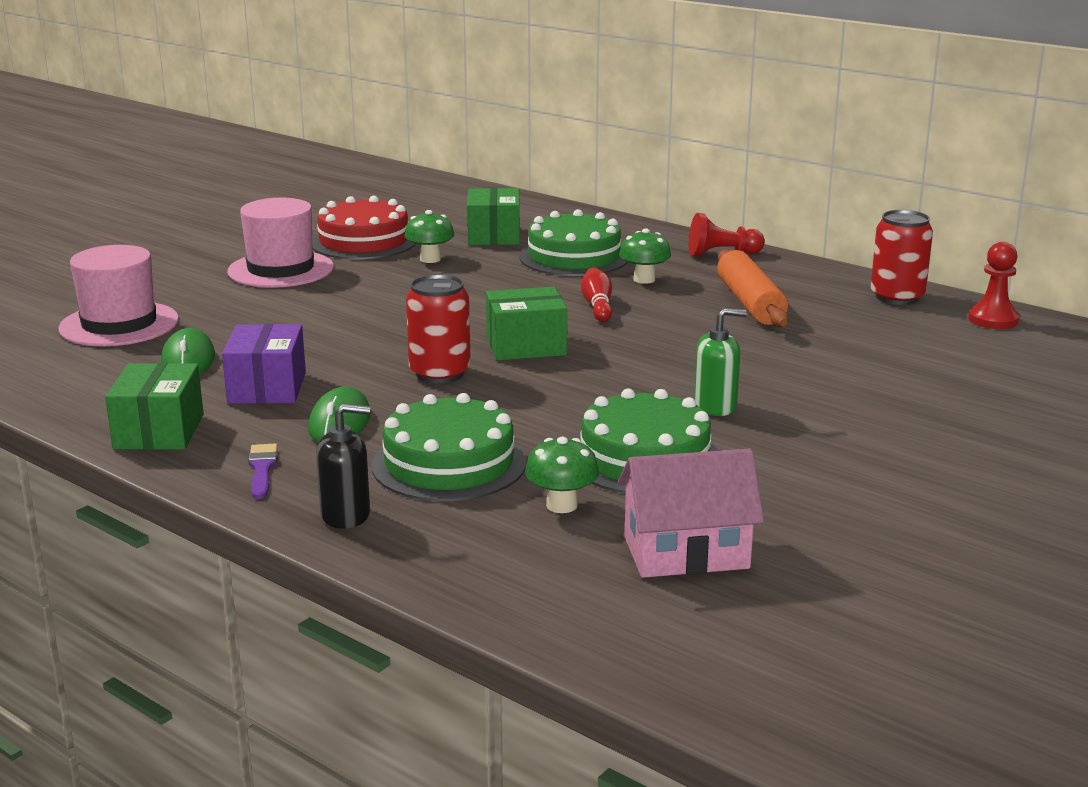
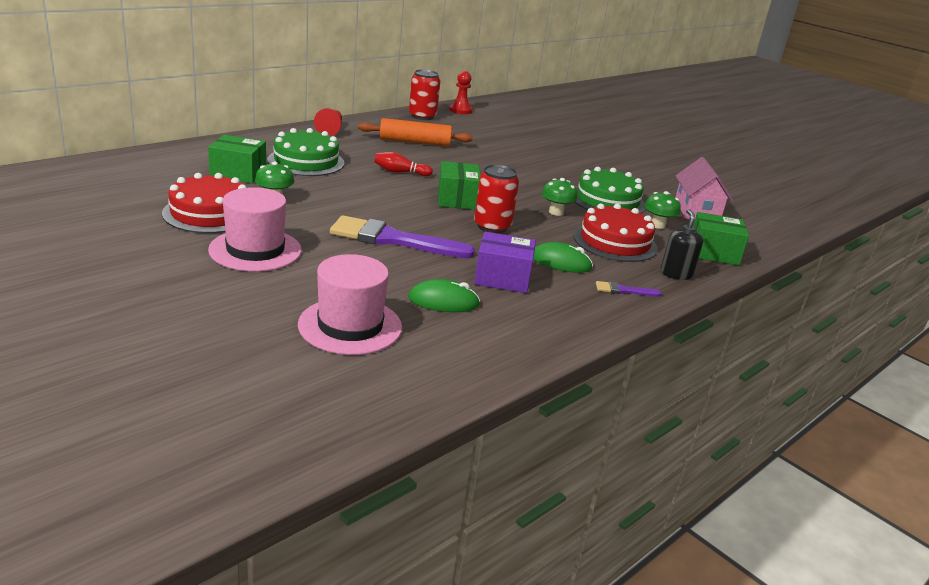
camera: 85 degrees left, 5 degrees up
green box [105,363,204,450] -> green box moved to [693,212,749,265]
green cake [371,393,526,501] -> red cake [573,203,658,262]
green mushroom [619,228,671,284] -> green mushroom moved to [542,178,577,216]
green soap dispenser [694,308,747,416] -> none
none -> purple brush [330,215,475,259]

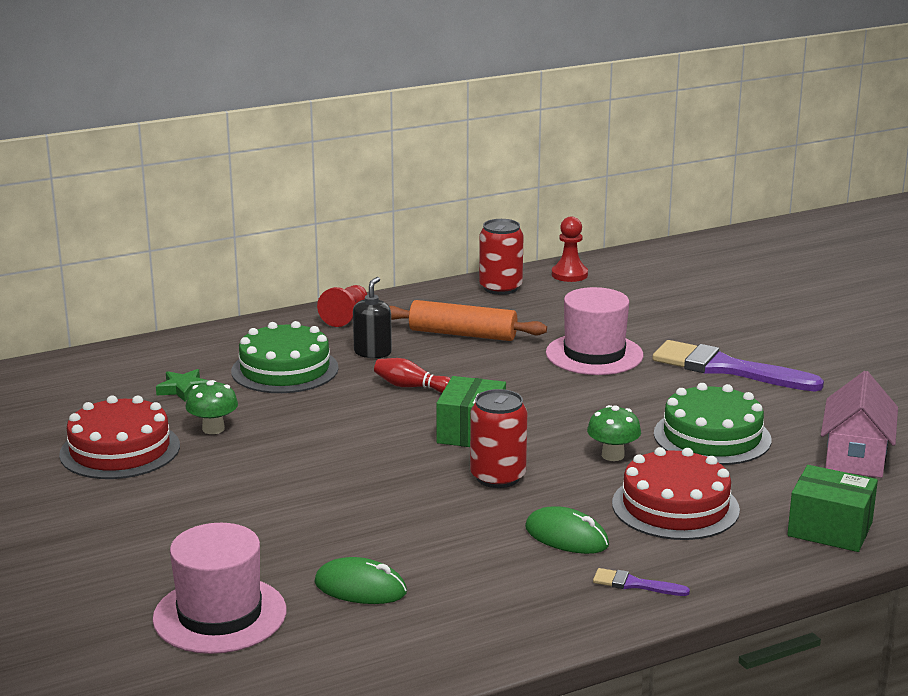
camera: 20 degrees right, 5 degrees down
green box [208,135,266,183] -> green star [156,369,209,402]
pink hat [208,187,302,272] -> pink hat moved to [546,287,643,375]
purple brush [330,215,475,259] -> purple brush moved to [652,340,824,391]
purple box [474,232,536,293] -> none
green mushroom [644,191,681,229] -> none
black soap dispenser [661,209,703,280] -> black soap dispenser moved to [353,277,392,358]

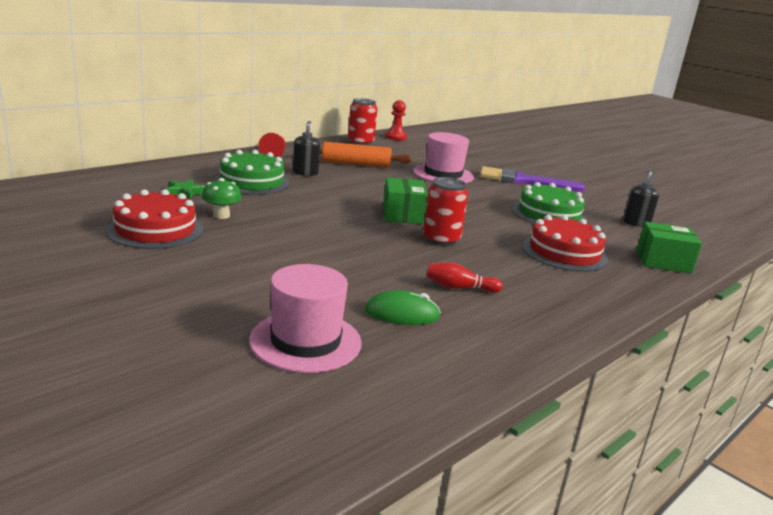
camera: 20 degrees left, 0 degrees up
red bowling pin [374,358,451,393] -> red bowling pin moved to [426,262,503,293]
green mouse [525,506,609,554] -> none
green mushroom [587,405,641,461] -> none
purple brush [593,568,690,596] -> none
pink house [821,371,898,478] -> black soap dispenser [623,170,659,227]

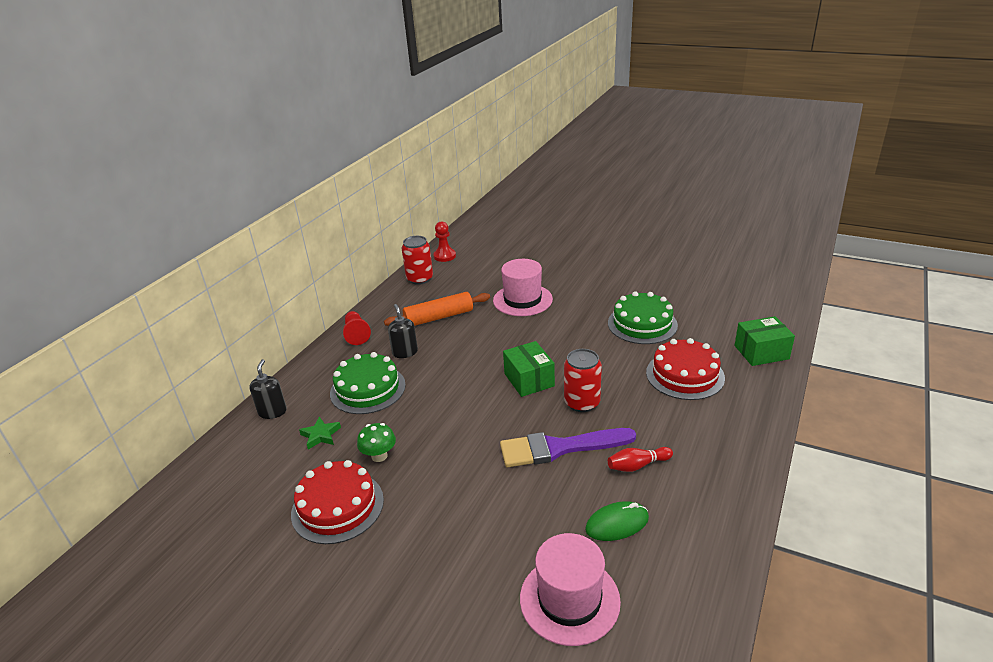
camera: 15 degrees left, 10 degrees up
purple brush [480,166,585,192] -> purple brush moved to [500,428,636,467]
black soap dispenser [623,170,659,227] -> black soap dispenser moved to [249,359,287,419]

